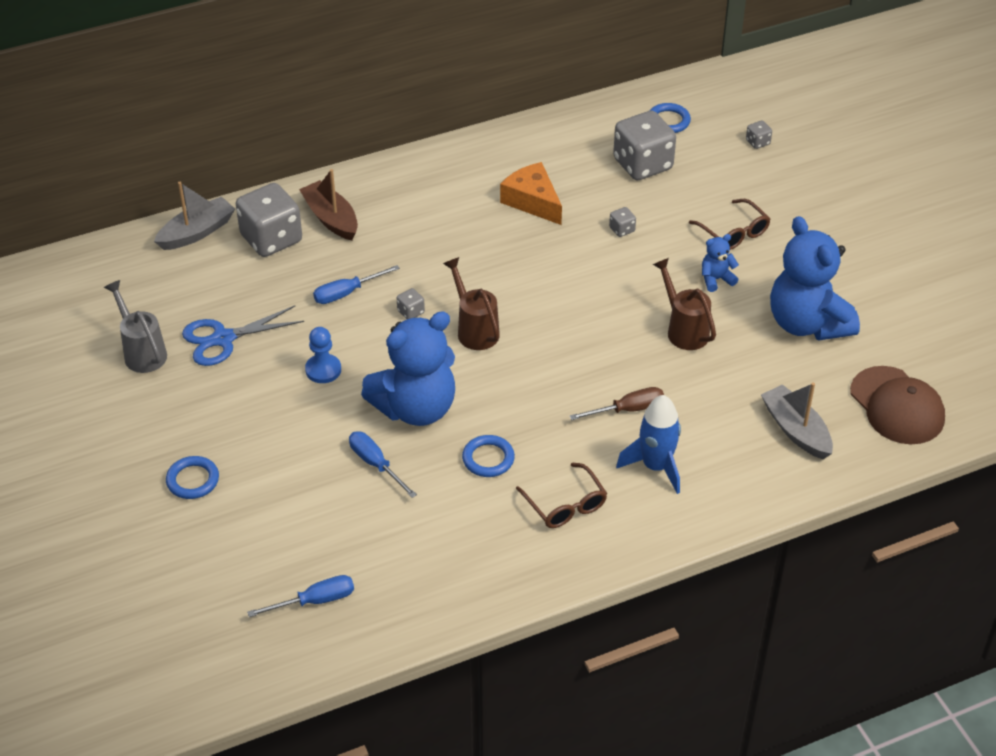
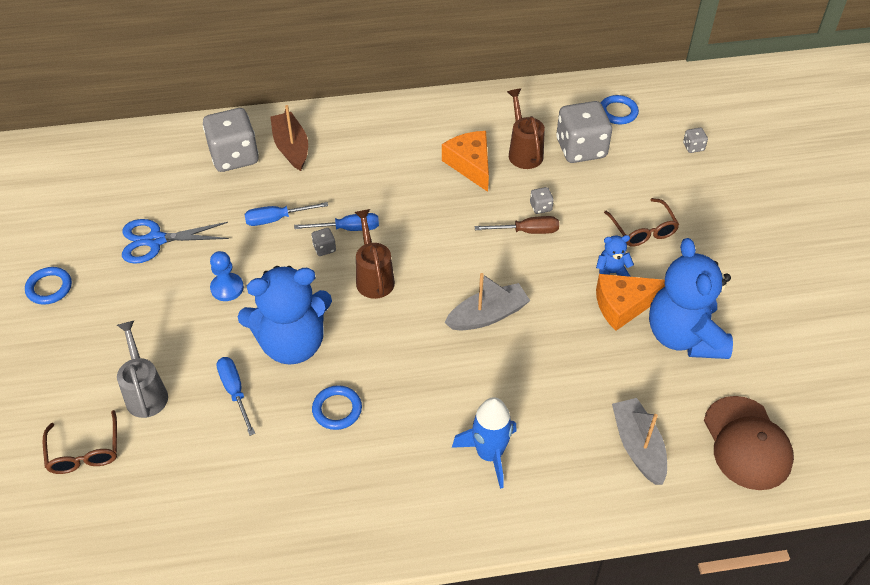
camera: 15 degrees right, 5 degrees up
grey watering can [104,280,167,373] -> grey watering can moved to [117,321,168,418]
grey boat [154,182,235,250] -> grey boat moved to [444,273,530,330]
blue ring [166,456,219,499] -> blue ring moved to [25,267,72,305]
blue screwdriver [247,575,354,617] -> blue screwdriver moved to [294,213,379,231]
brown glasses [516,462,607,528] -> brown glasses moved to [43,410,117,474]
brown screwdriver [570,387,664,420] -> brown screwdriver moved to [474,216,559,234]
brown watering can [653,258,716,350] -> brown watering can moved to [507,88,545,169]
none -> orange cheese [596,274,665,331]

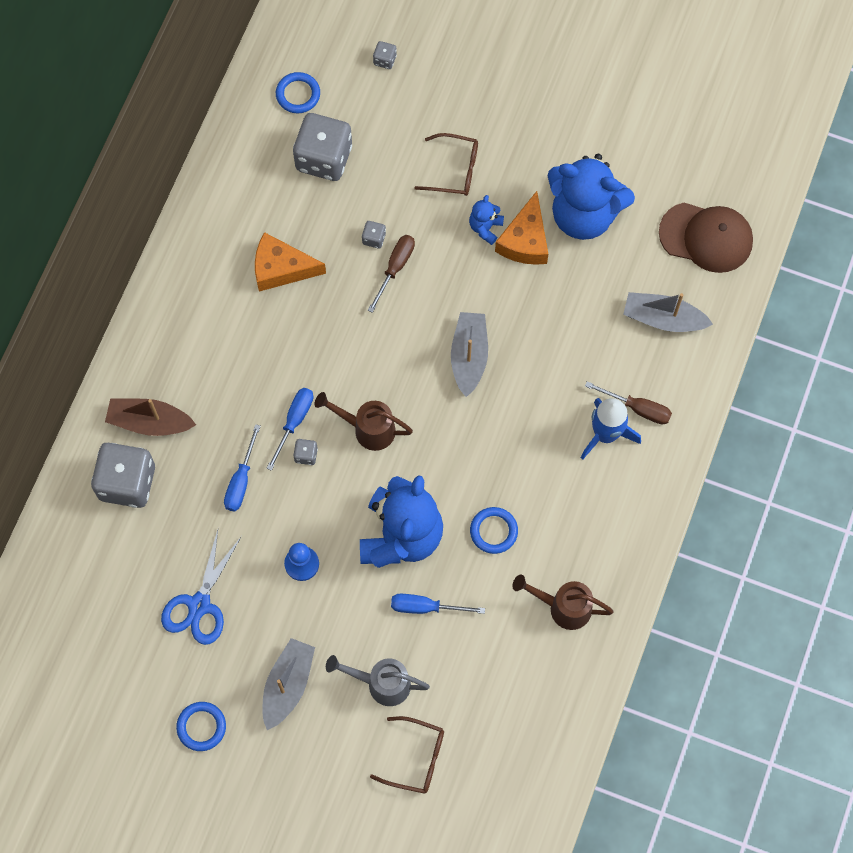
camera: 60 degrees left, 20 degrees up
brown watering can [507,88,545,169] -> brown watering can moved to [512,575,614,630]
none -> grey boat [263,638,315,730]
none -> brown screwdriver [585,381,672,425]

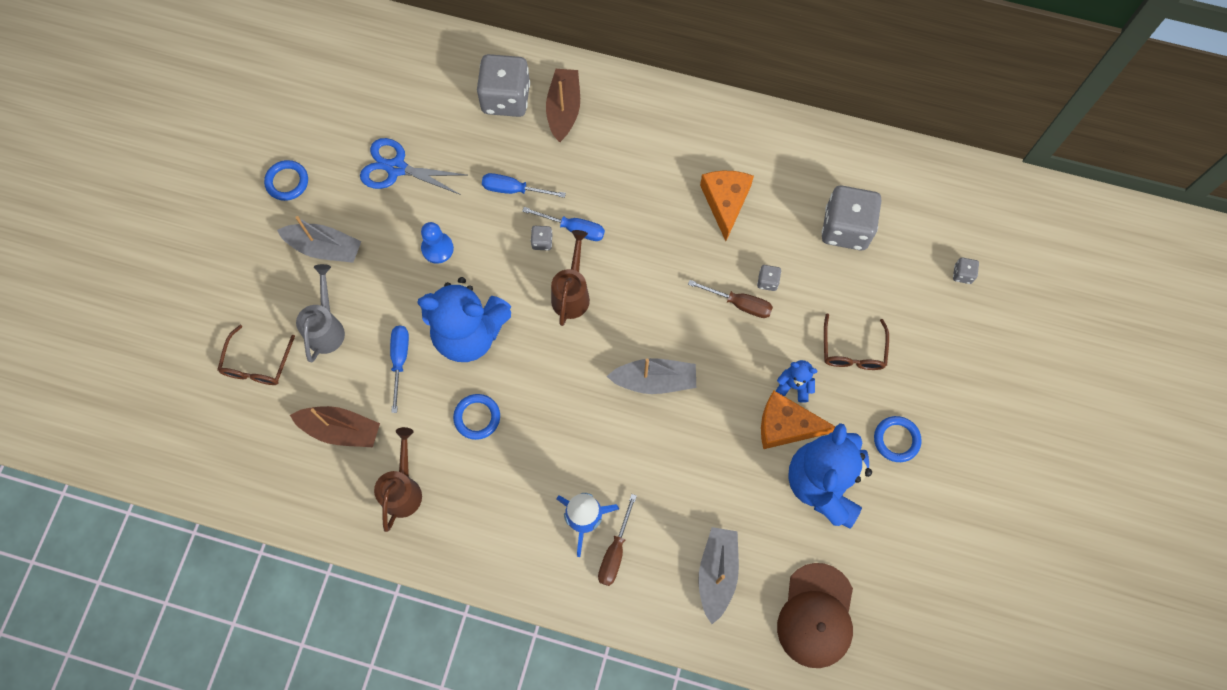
camera: 85 degrees right, 0 degrees up
blue ring [276,72,320,113] -> blue ring moved to [874,416,921,462]
none -> brown boat [290,406,380,447]

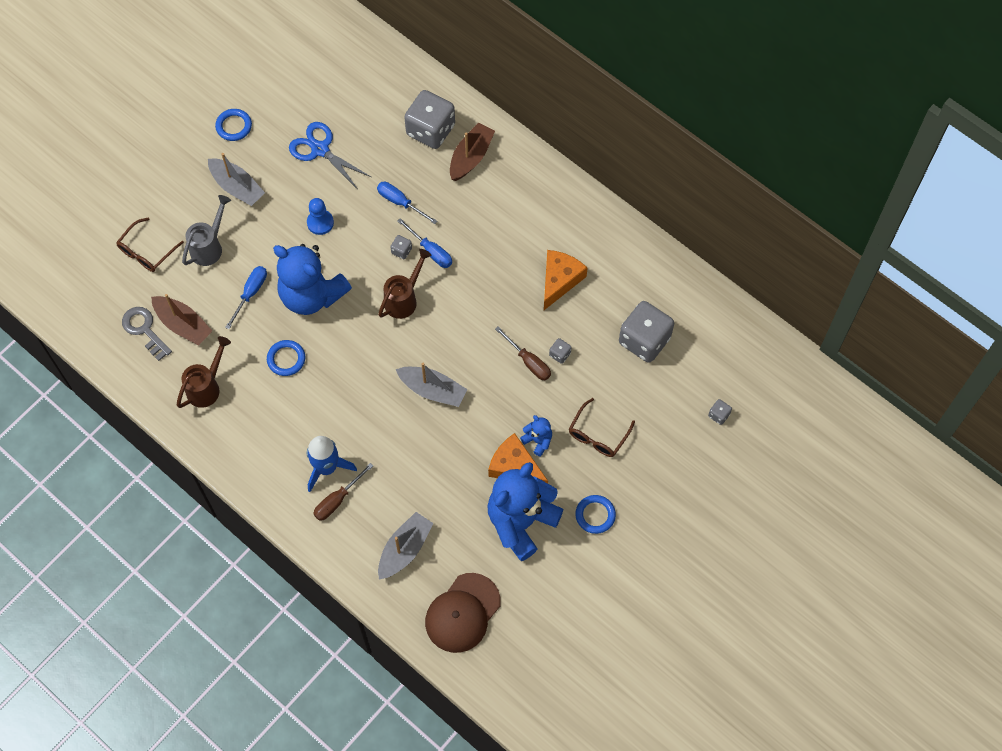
camera: 25 degrees right, 5 degrees down
none -> grey key [122,307,172,361]

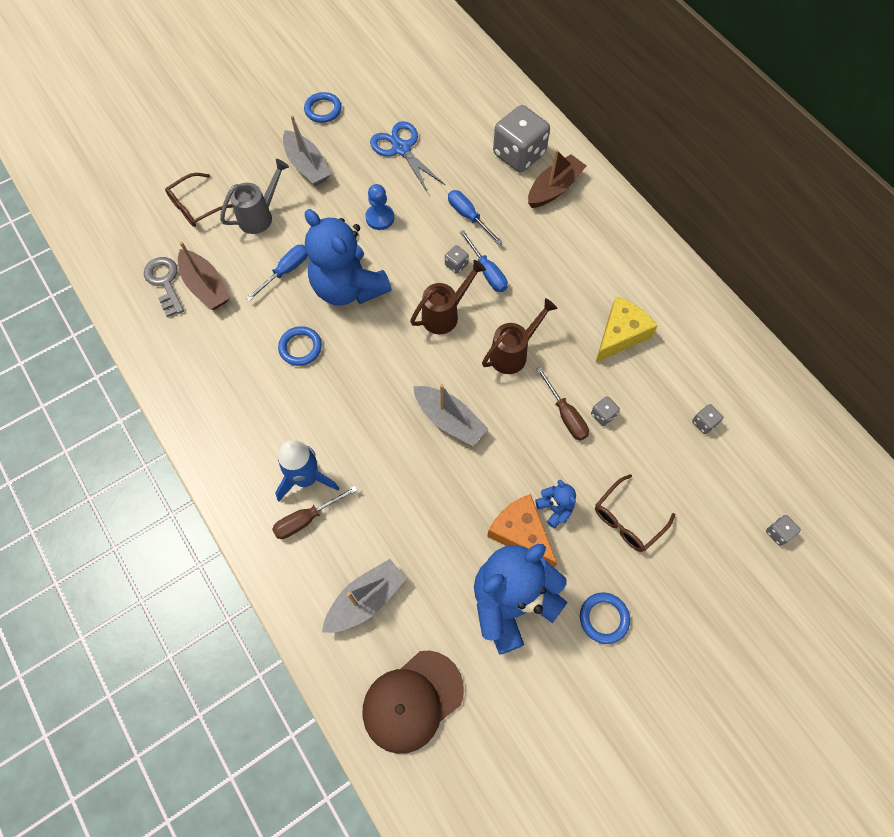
camera: 15 degrees right, 0 degrees up
brown watering can [177,336,231,408] -> brown watering can moved to [482,298,558,374]
orange cheese [544,250,587,310] -> yellow cheese [595,296,658,363]
grey dice [619,301,674,363] -> grey dice [692,404,723,434], size x0.42

